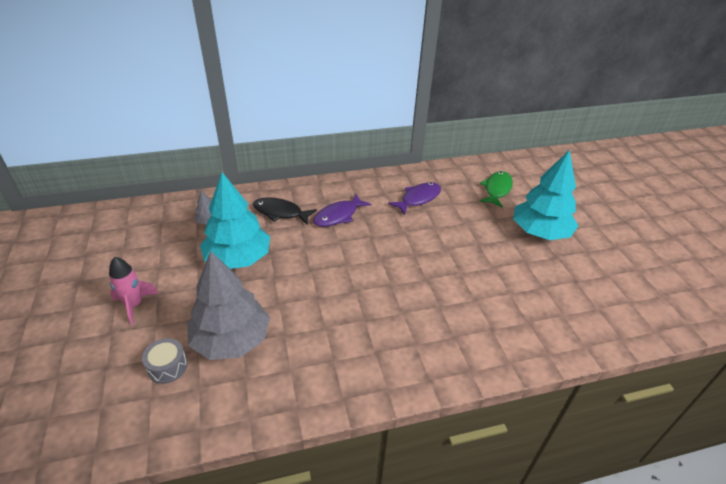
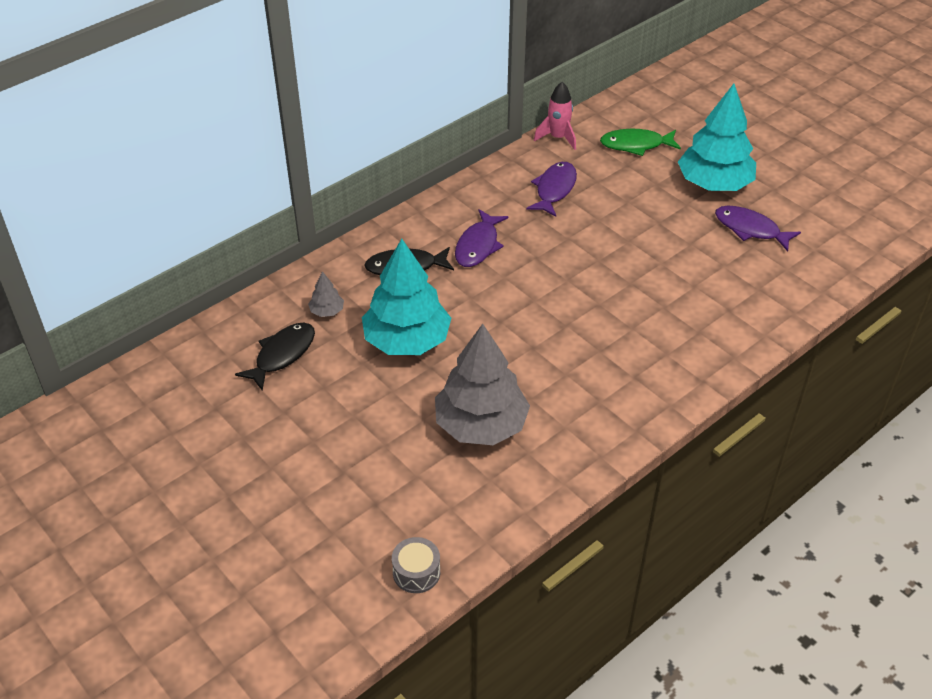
camera: 25 degrees left, 5 degrees up
pink rocket [109,257,159,325] -> pink rocket moved to [534,82,576,150]
grey drum [142,338,188,384] -> grey drum moved to [392,537,440,593]
green fish [480,171,513,208] -> green fish turned 90 degrees counterclockwise [600,129,681,156]
none -> black fish [235,323,315,391]
none -> purple fish [715,206,801,251]

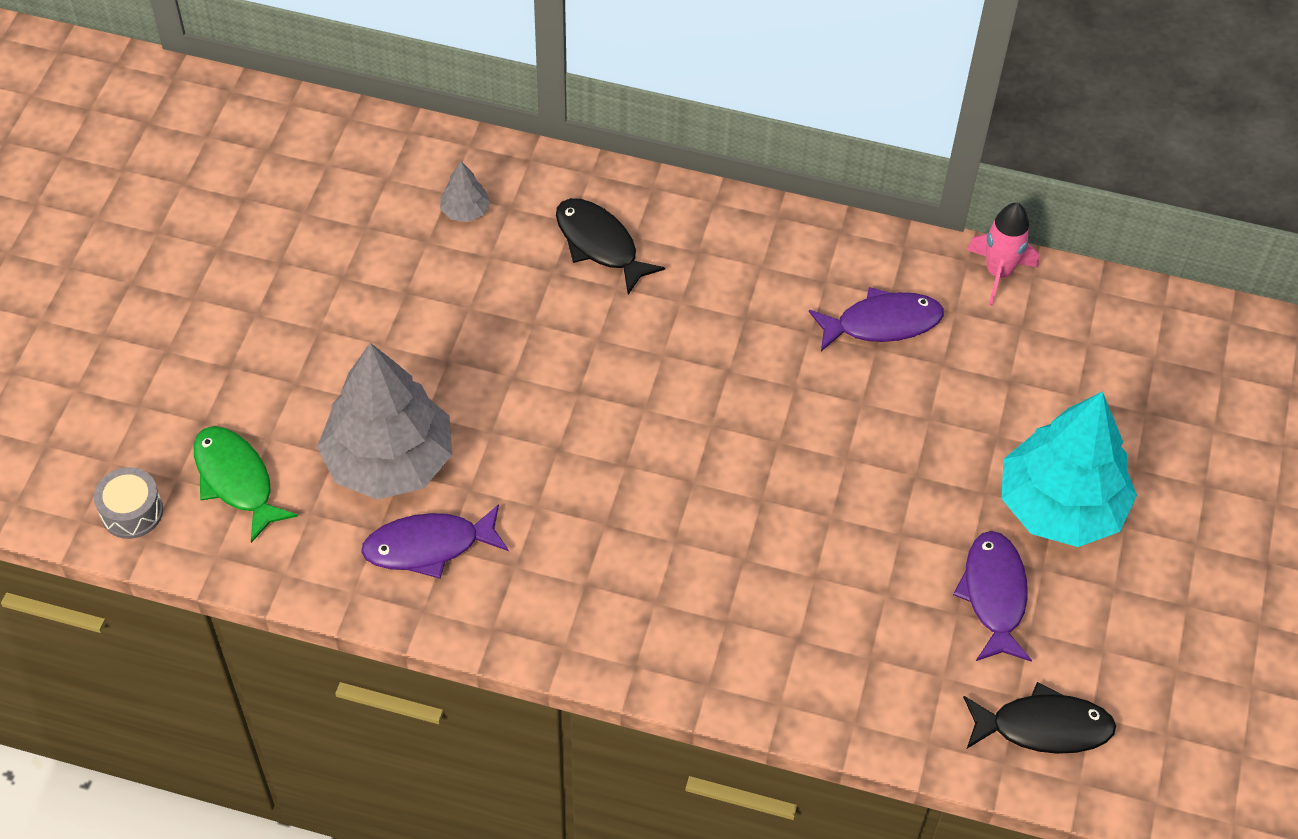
camera: 55 degrees right, 10 degrees up
black fish [235,323,315,391] -> black fish moved to [963,682,1116,754]
turquoise tree [362,239,451,355] -> none
purple fish [455,209,508,267] -> purple fish moved to [361,504,509,579]
green fish [600,129,681,156] -> green fish moved to [193,426,298,543]

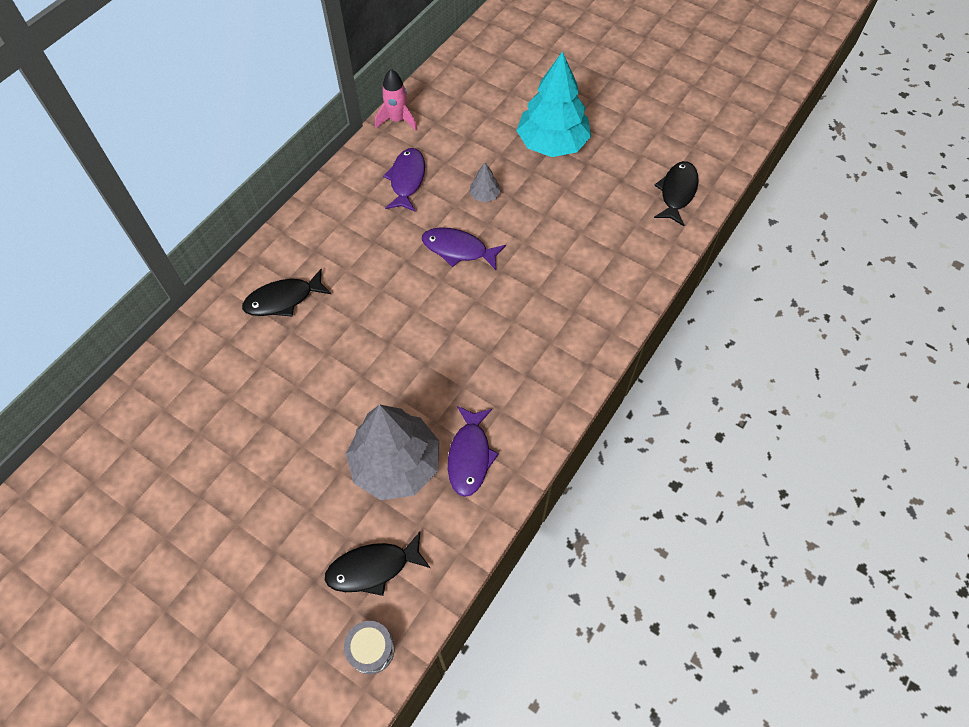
camera: 70 degrees left, 5 degrees up
green fish [193,426,298,543] -> black fish [325,532,430,596]
grey tree [440,161,490,222] -> grey tree moved to [469,163,501,202]
purple fish [953,531,1032,661] -> purple fish moved to [422,227,506,270]

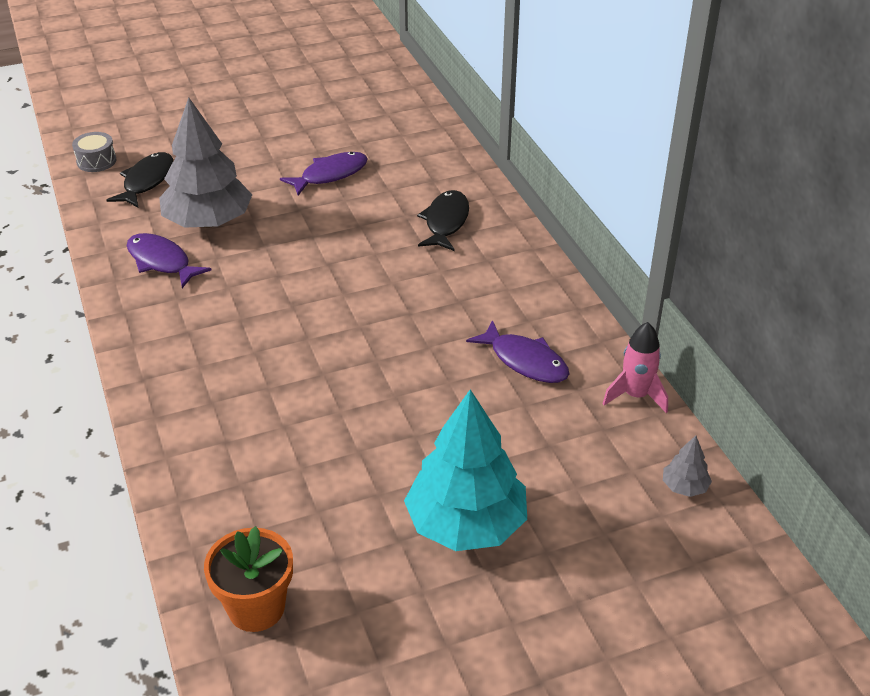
camera: 125 degrees right, 20 degrees down
purple fish [422,227,506,270] -> purple fish moved to [280,152,368,196]
grey tree [469,163,501,202] -> grey tree moved to [663,436,712,497]
black fish [654,161,699,226] -> orange flower pot [204,526,293,632]

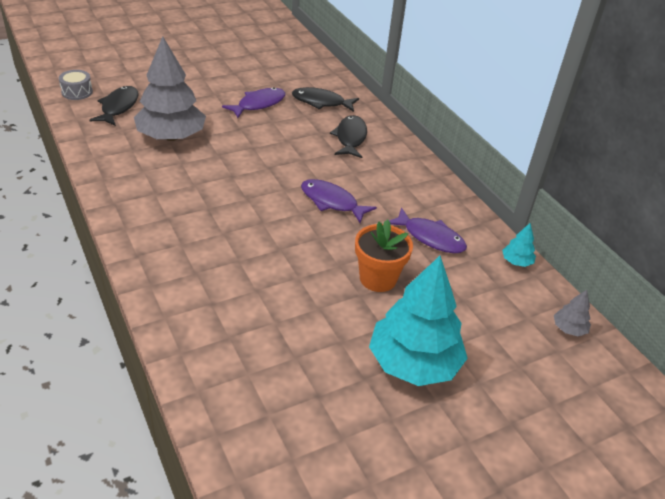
camera: 10 degrees left, 0 degrees up
purple fish [127,233,212,288] -> purple fish moved to [301,179,377,223]
orange flower pot [204,526,293,632] -> orange flower pot moved to [355,219,413,292]
pink rocket [602,322,668,413] -> turquoise tree [502,223,536,267]
none -> black fish [292,87,359,112]

